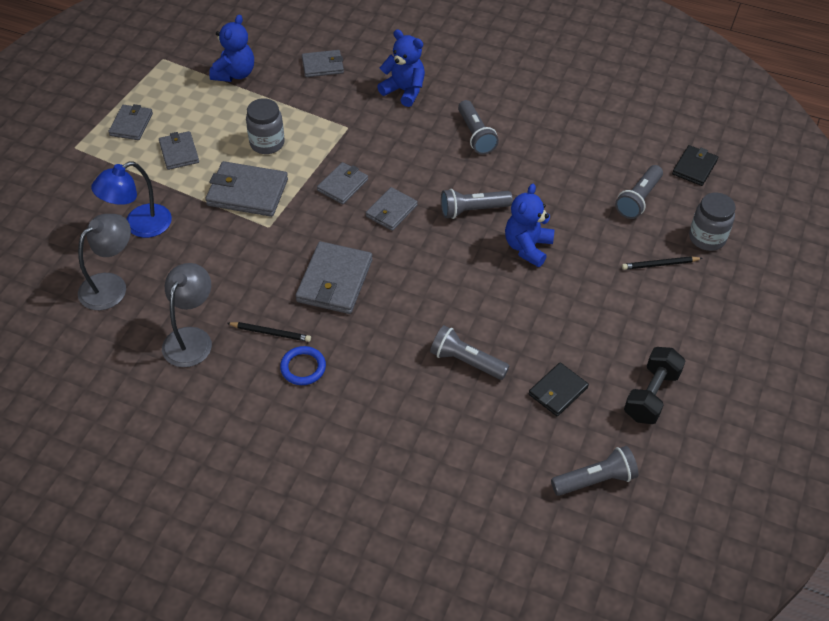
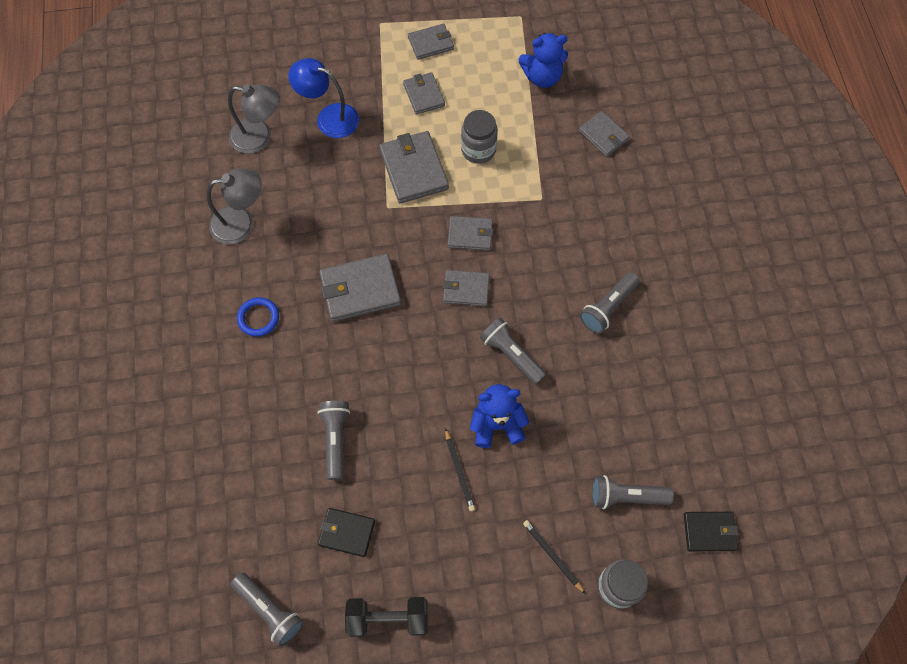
camera: 60 degrees right, 15 degrees up
grey wallet [159,131,199,170] -> grey wallet turned 60 degrees counterclockwise [403,72,445,115]
black pencil [227,322,311,342] -> black pencil moved to [445,428,475,511]
blue teddy bear [377,29,425,107] -> none

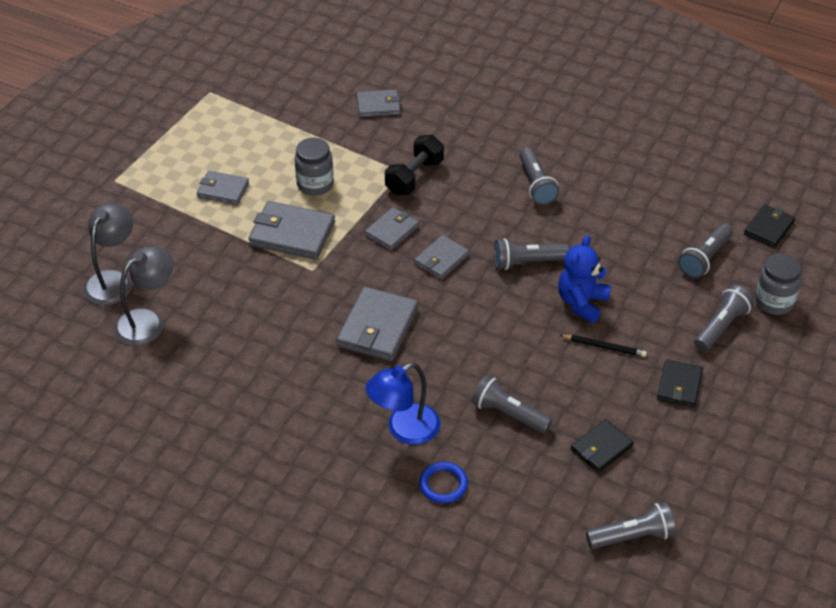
camera: 55 degrees left, 20 degrees down
grey lamp [207,168,262,245] -> grey lamp moved to [83,204,133,305]
blue ring [237,297,279,337] -> blue ring moved to [419,462,468,503]
blue lamp [288,58,359,138] -> blue lamp moved to [366,363,440,445]
black dumbbell [345,597,428,637] -> black dumbbell moved to [385,135,444,195]
grey wallet [408,24,454,60] -> none
blue teddy bear [519,33,568,88] -> none
black pencil [523,520,586,594] -> grey flashlight [694,285,754,352]
none -> black wallet [657,360,703,407]

